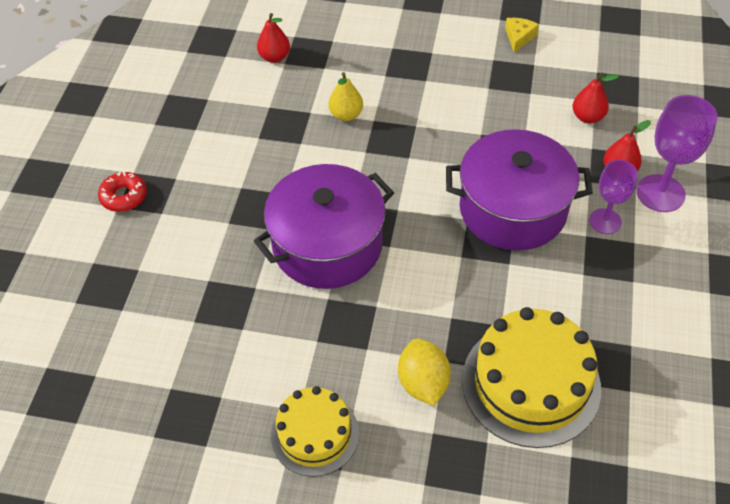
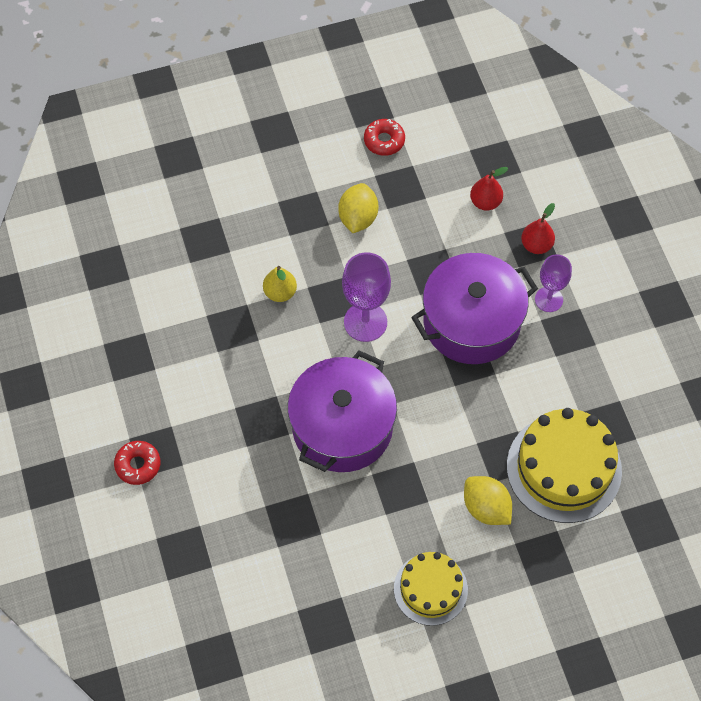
camera: 30 degrees left, 10 degrees up
red pear [257,13,290,63] -> none
yellow cheese [505,18,539,53] -> red donut [364,119,405,156]
purple goblet [637,95,718,212] -> purple goblet moved to [342,252,391,342]
none -> yellow lemon [338,183,378,233]

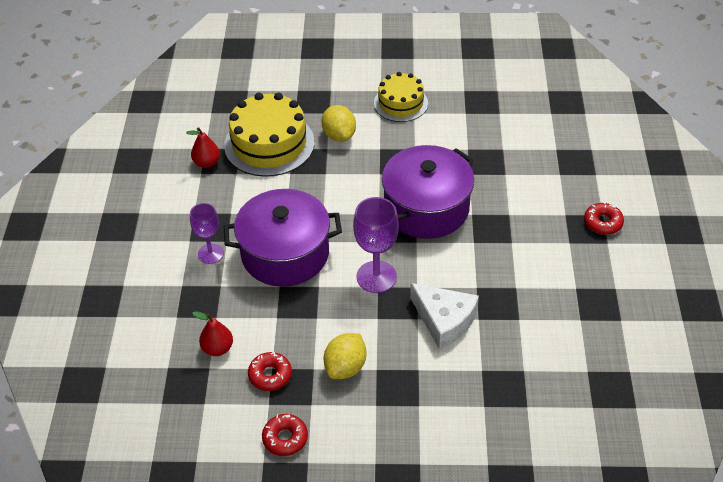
camera: 160 degrees left, 15 degrees down
yellow pear [263,266,297,302] -> white cheese [410,283,479,349]
red pear [521,203,555,254] -> red pear moved to [186,127,220,168]
none -> red donut [248,352,292,391]

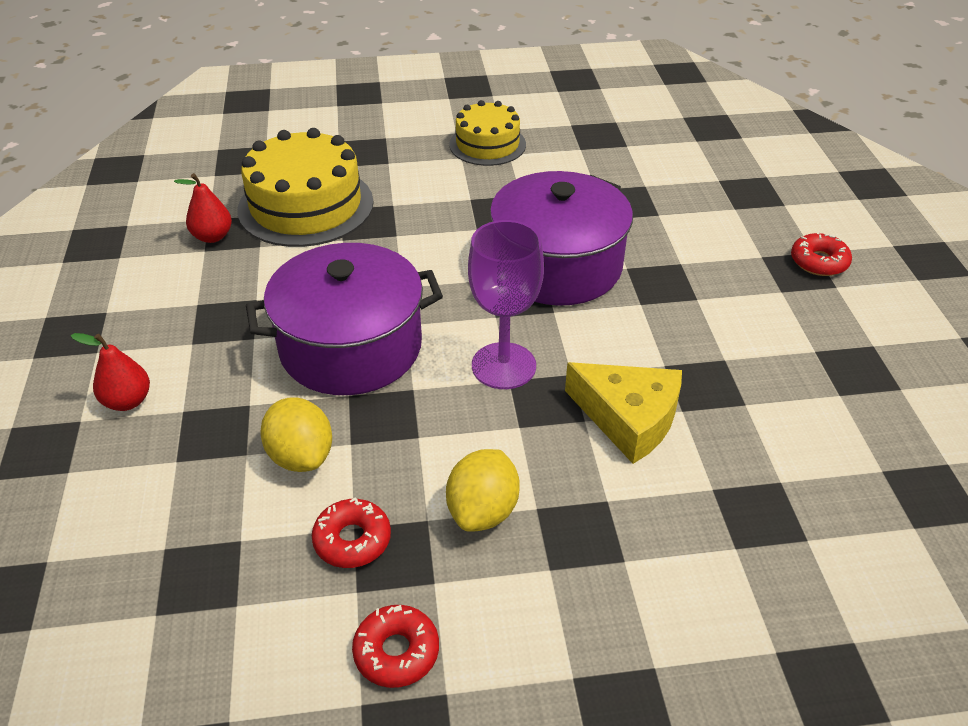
camera: 10 degrees left, 5 degrees down
purple goblet [190,203,224,264] -> none
red pear [192,311,233,356] -> red pear moved to [71,333,150,411]
yellow lemon [322,105,356,142] -> yellow lemon moved to [260,397,332,472]
white cheese [410,283,479,349] -> yellow cheese [565,362,682,464]

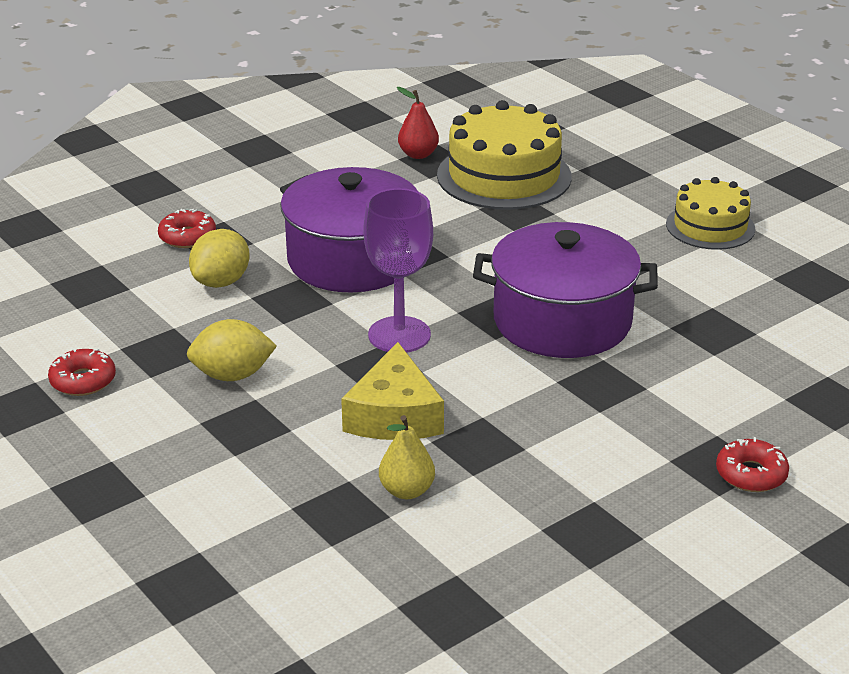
camera: 60 degrees right, 10 degrees down
red pear [71,333,150,411] -> none
red donut [312,497,391,568] -> red donut moved to [158,209,216,248]
none -> yellow pear [379,415,435,499]

